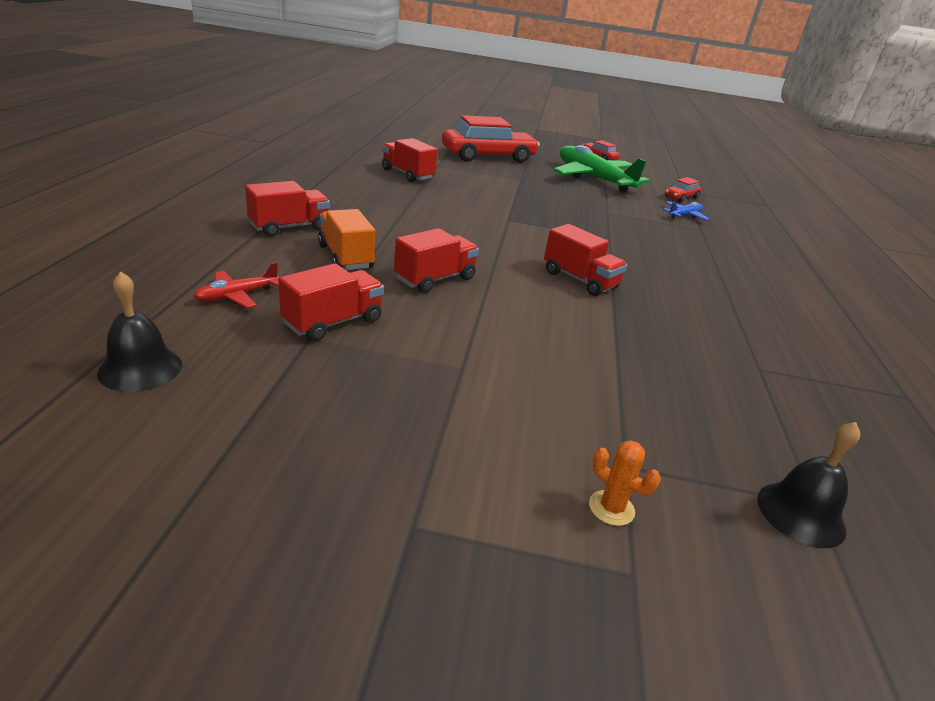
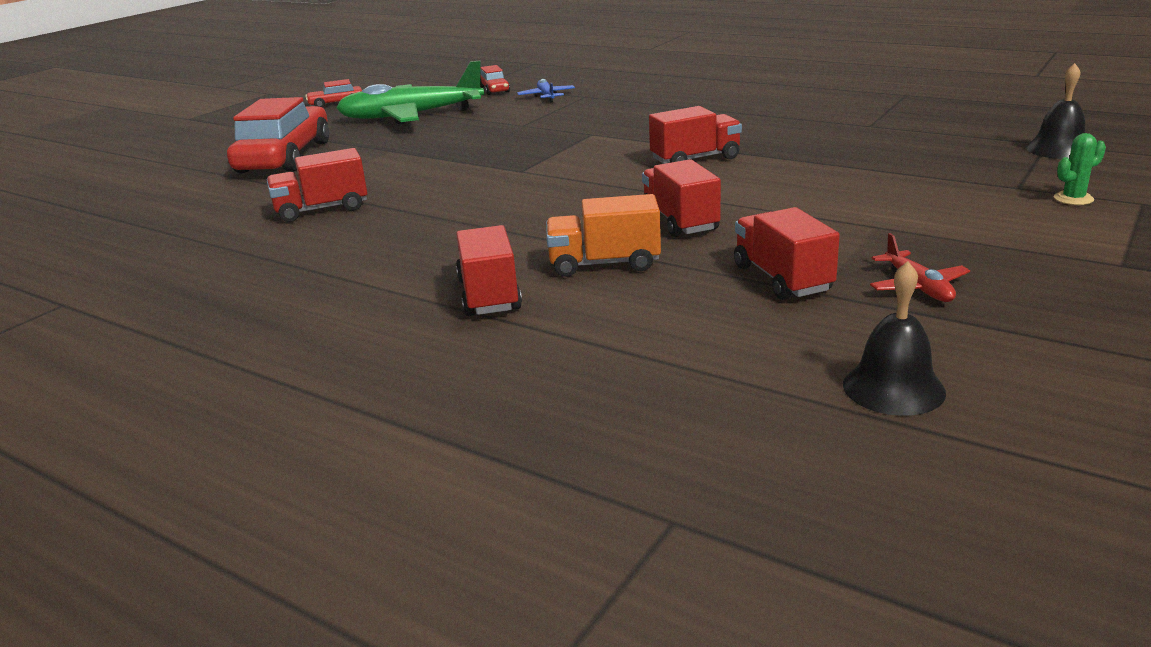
camera: 60 degrees left, 5 degrees down
red plane [193,262,279,308] -> red plane moved to [870,233,970,302]
orange cactus [589,440,661,526] -> green cactus [1054,133,1106,205]

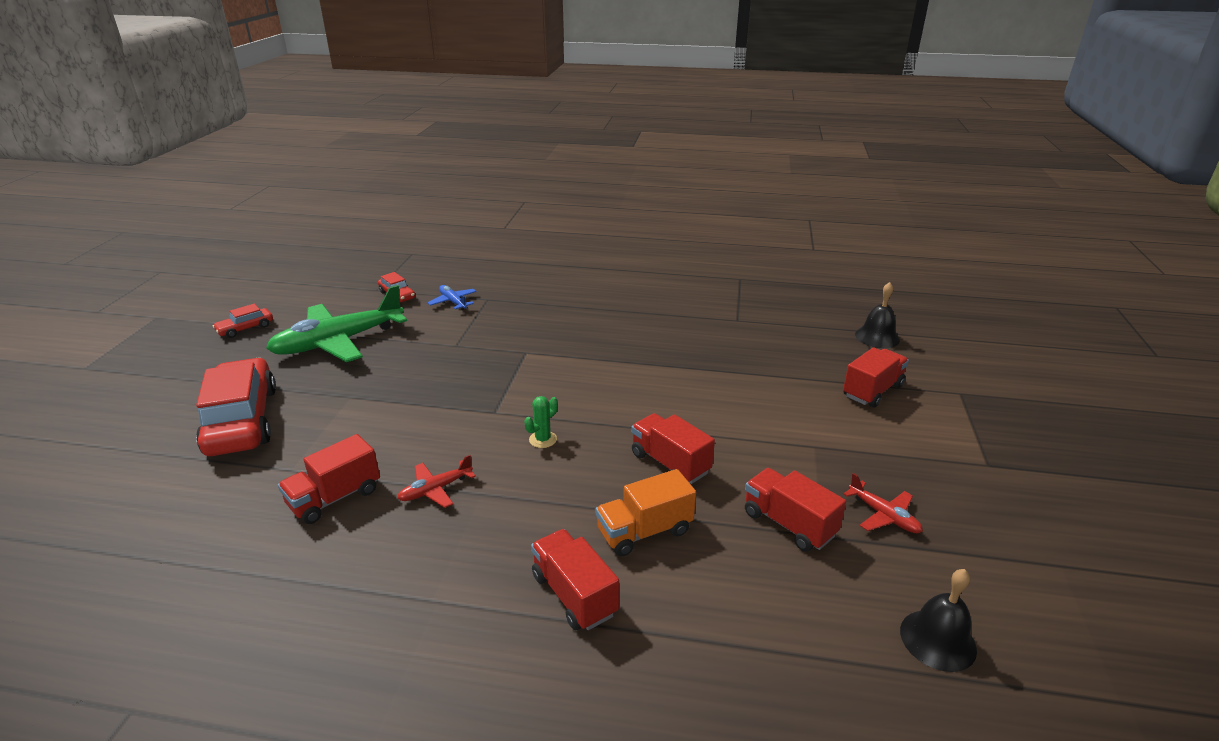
camera: 25 degrees left, 5 degrees up
red truck [649,106,742,164] -> red truck moved to [843,347,909,408]
green cactus [1054,133,1106,205] -> green cactus moved to [524,396,558,448]
none -> red plane [397,455,476,508]

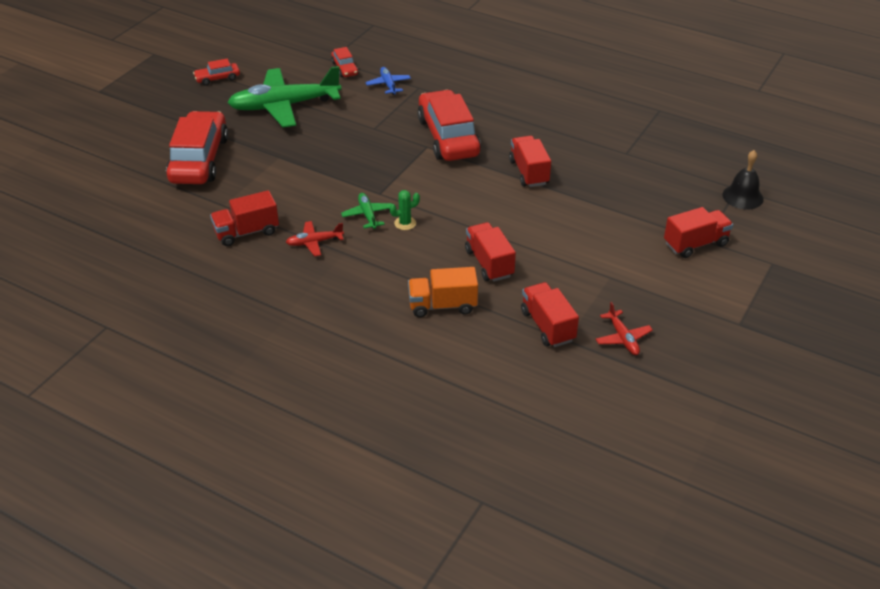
camera: 20 degrees right, 10 degrees up
red truck [531,529,619,630] -> red truck moved to [509,136,551,187]
black bell [900,569,977,672] -> none
none -> green plane [341,193,392,229]
none -> red car [417,90,481,161]

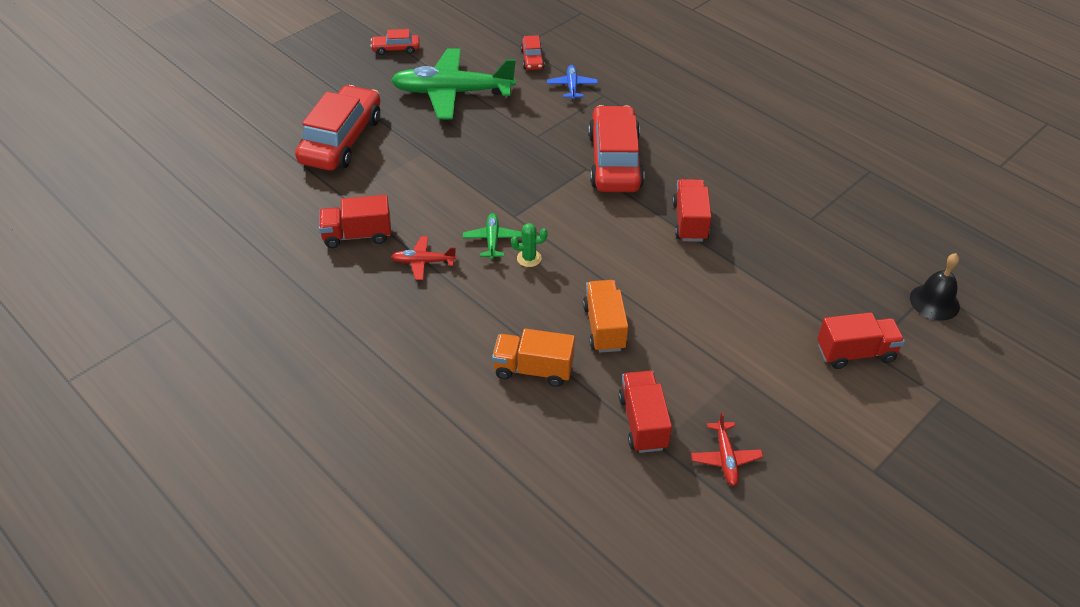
camera: 15 degrees right, 5 degrees up
red truck [465,222,516,282] -> orange truck [583,280,628,353]

